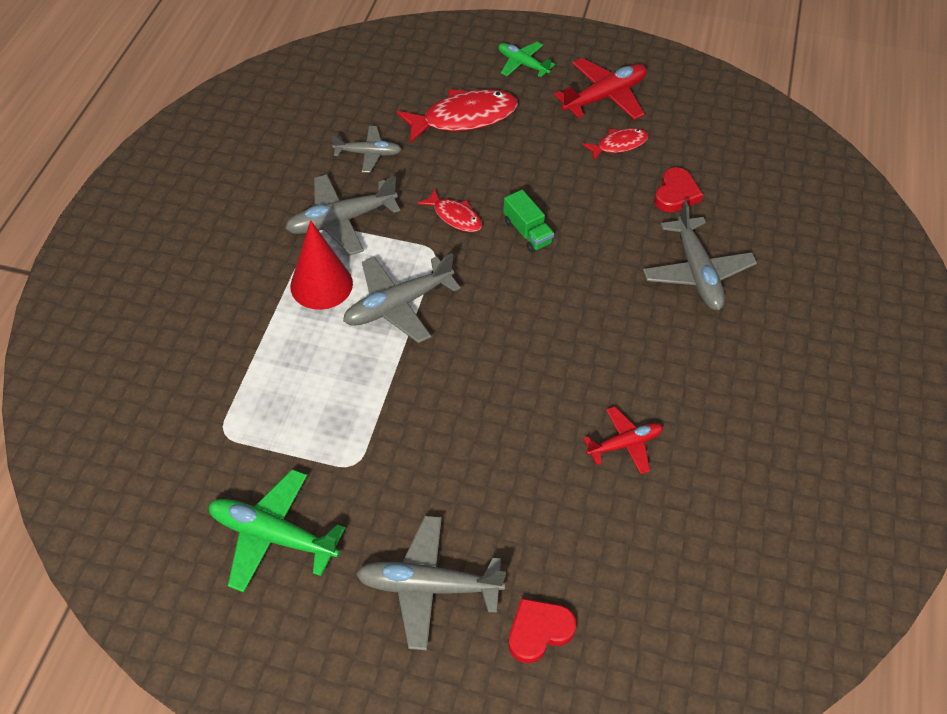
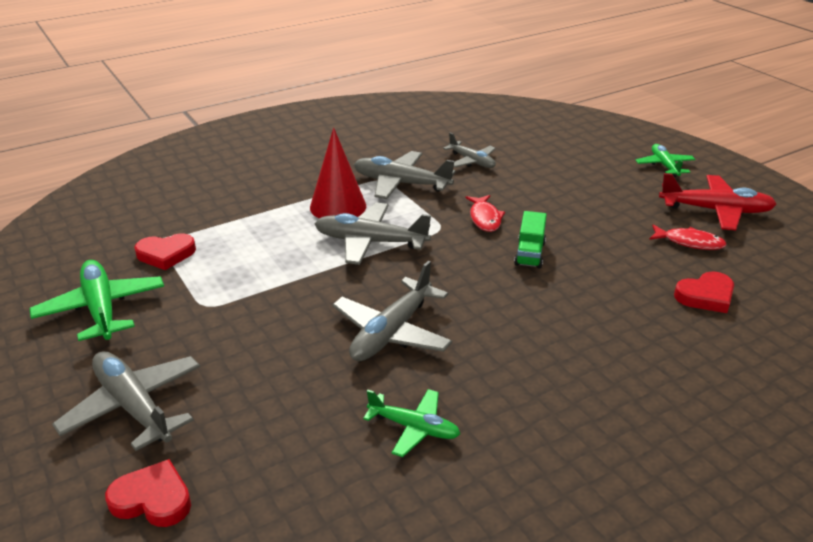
camera: 45 degrees right, 20 degrees down
red fish [397,89,518,143] -> none
red plane [583,406,663,474] -> green plane [363,389,460,457]
grey plane [643,201,757,310] -> grey plane moved to [332,261,452,361]
none -> red heart [134,234,196,270]

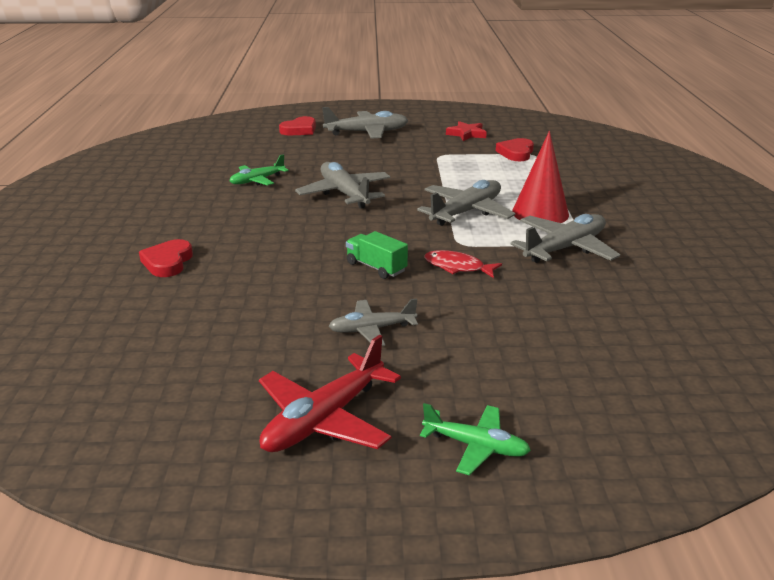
camera: 120 degrees right, 5 degrees down
green plane [30,260,164,341] -> red star [446,121,487,141]
grey plane [443,132,496,168] -> grey plane moved to [329,298,418,346]
red fish [649,224,727,250] -> none
red heart [674,271,734,313] -> red heart moved to [139,239,193,277]

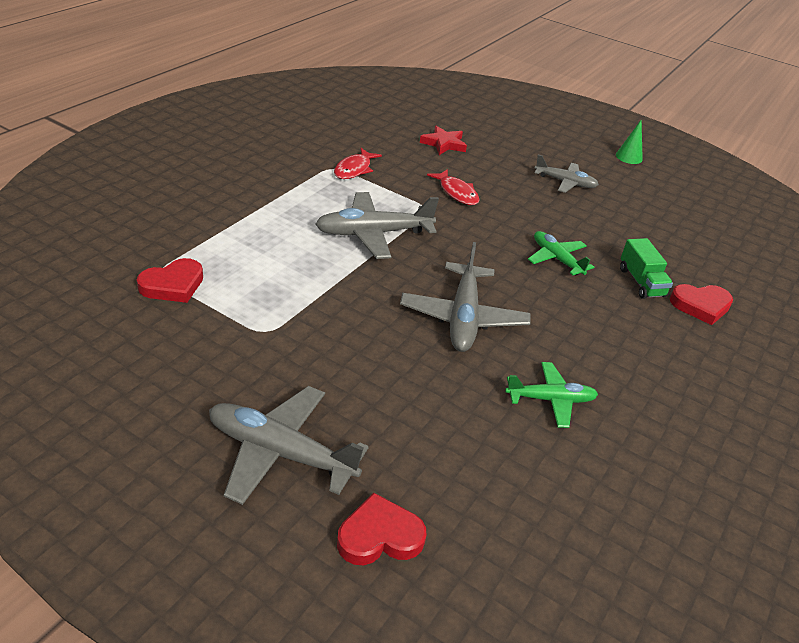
camera: 150 degrees left, 10 degrees up
red heart [139,239,193,277] -> red heart turned 45 degrees clockwise [670,284,733,325]
red plane [259,335,401,452] -> green cone [616,119,643,164]
green truck [346,231,408,279] -> green truck moved to [620,238,673,299]
green plane [420,403,531,475] -> green plane moved to [528,231,594,275]
red star [446,121,487,141] -> red star moved to [420,126,467,155]
grey plane [511,214,620,263] -> red fish [334,148,382,179]
red cone [512,131,569,223] -> none

